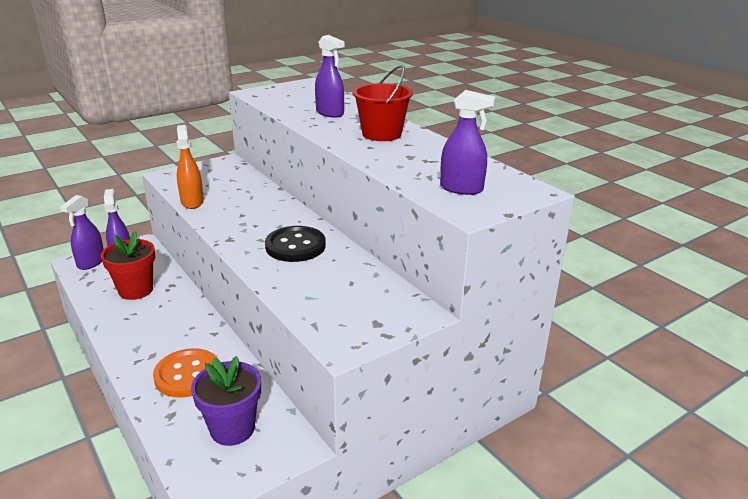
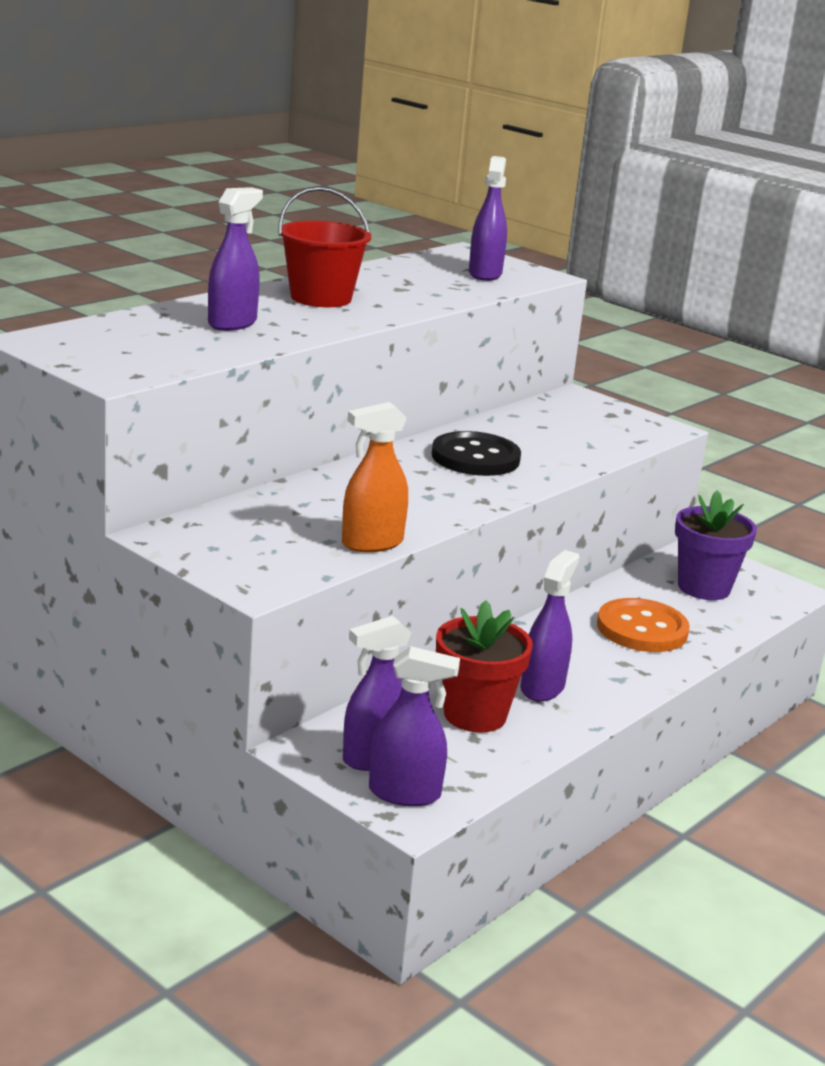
camera: 105 degrees left, 5 degrees down
none -> purple spray bottle [521,550,579,702]

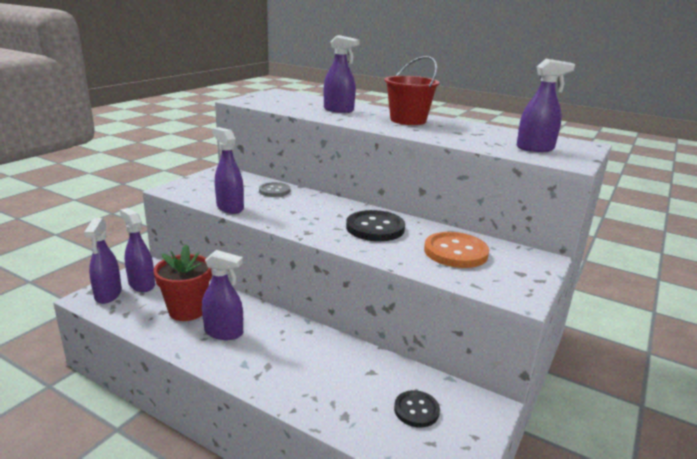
camera: 80 degrees right, 0 degrees up
orange spray bottle [342,402,408,552] -> purple spray bottle [212,127,244,214]
orange button [597,598,690,652] -> orange button moved to [424,232,489,268]
purple flower pot [675,490,757,600] -> black button [394,390,440,428]
none -> grey button [259,182,290,197]

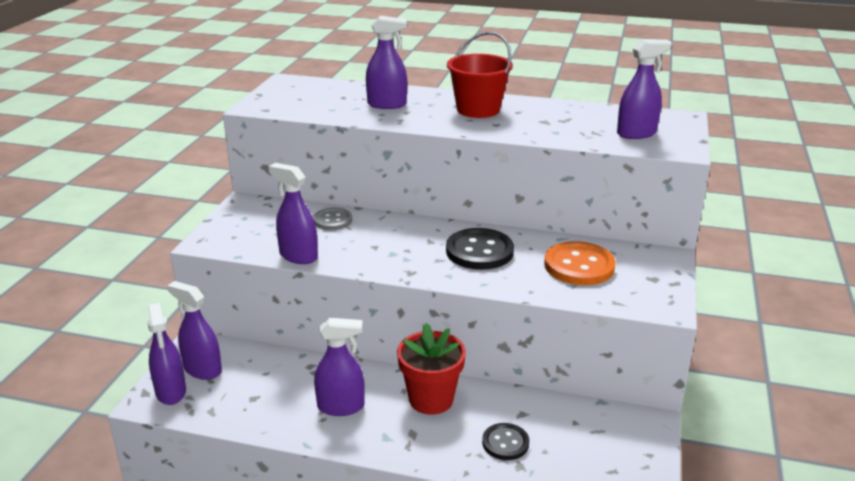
camera: 15 degrees left, 5 degrees up
red flower pot [153,245,212,321] -> red flower pot moved to [397,323,466,415]
black button [394,390,440,428] -> black button moved to [482,423,529,460]

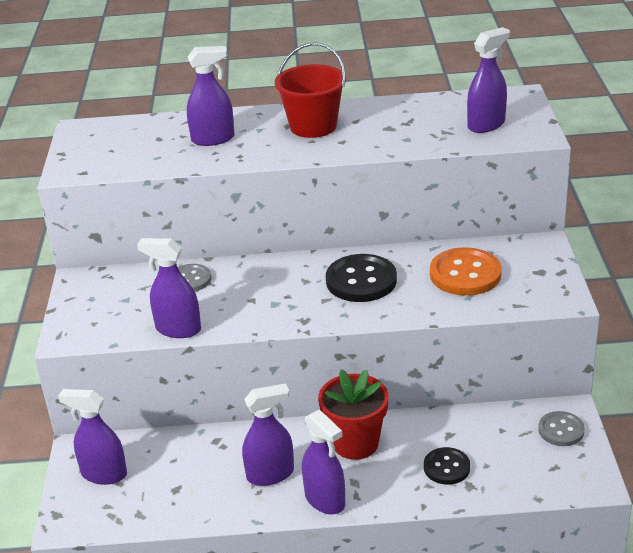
camera: 15 degrees left, 5 degrees up
purple spray bottle [148,303,186,405] -> purple spray bottle moved to [302,409,345,514]
none -> grey button [538,411,585,446]

